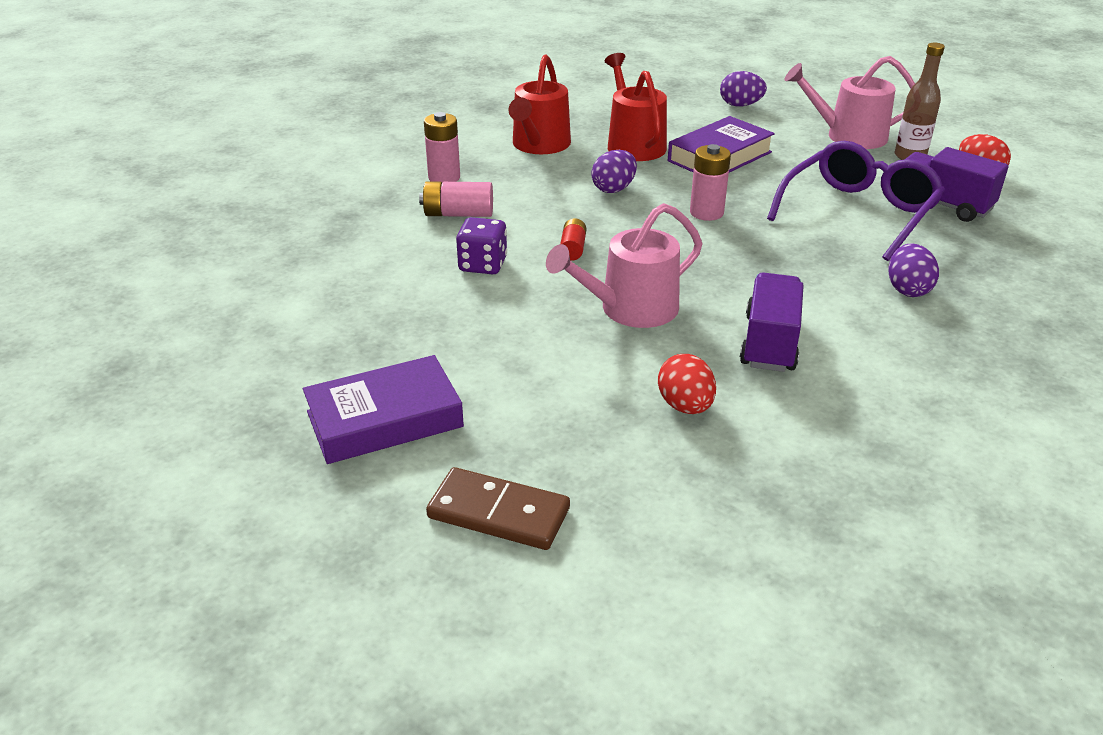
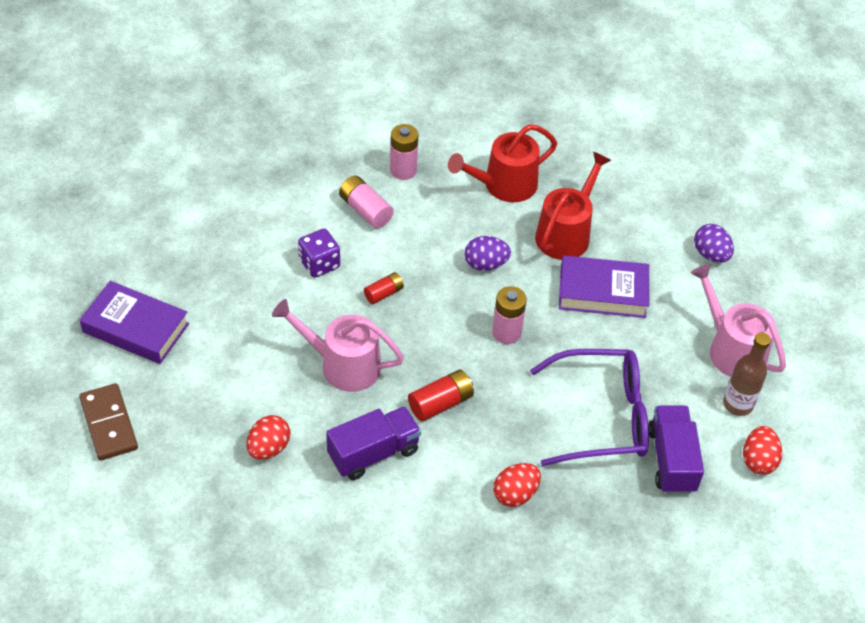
camera: 45 degrees right, 15 degrees up
purple egg [888,243,939,297] -> red egg [493,463,541,507]
none -> red battery [408,369,474,421]

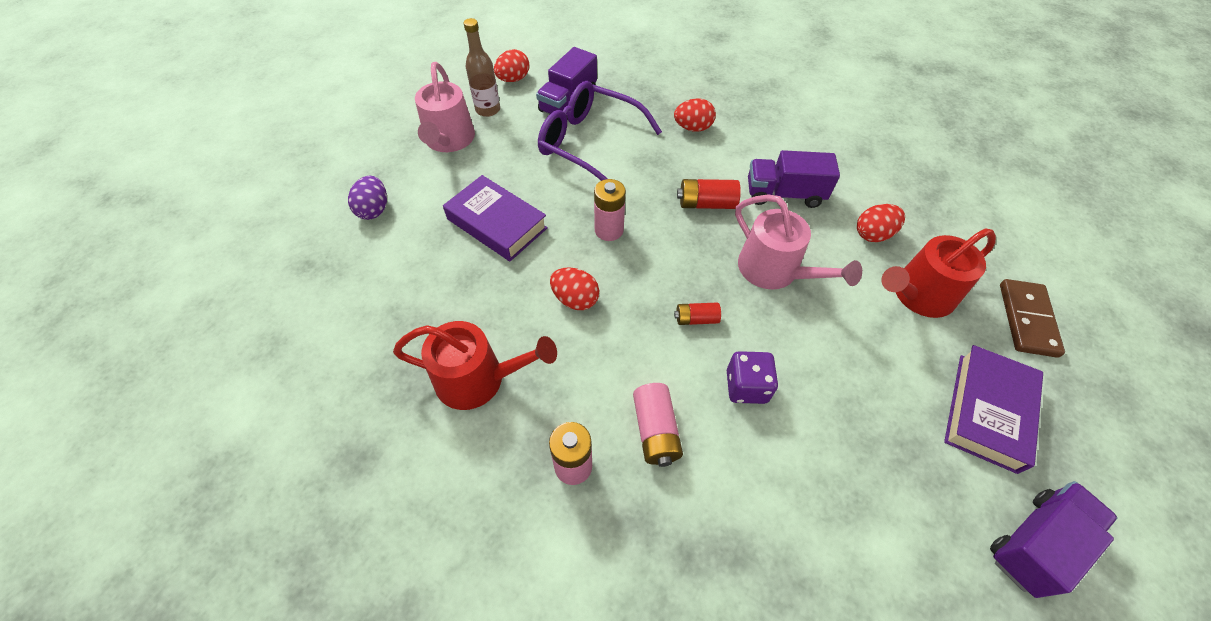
camera: 145 degrees left, 5 degrees up
purple book [80,281,189,364] -> purple book turned 60 degrees clockwise [944,345,1043,474]
purple egg [464,236,511,271] -> red egg [550,267,599,310]
red watering can [535,152,611,260] -> red watering can moved to [881,228,996,318]
none -> purple truck [990,481,1118,598]

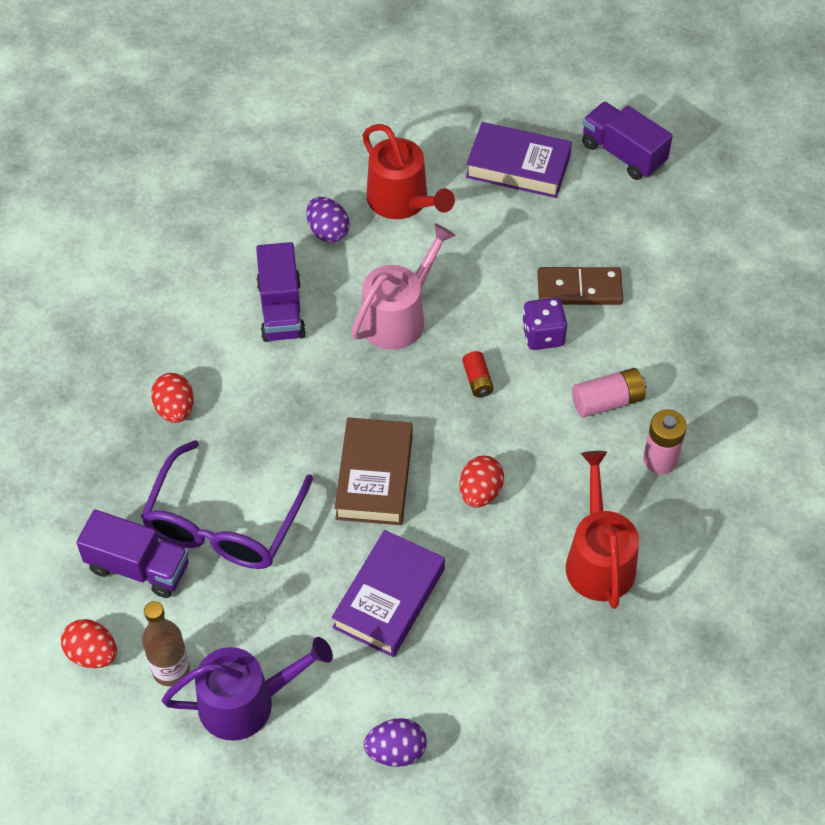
camera: 100 degrees left, 0 degrees up
pink watering can [415,62,475,152] -> purple watering can [162,637,333,741]
pink battery [594,179,626,241] -> brown book [335,417,413,525]
red battery [677,179,741,209] -> none
red egg [857,204,905,242] -> purple egg [306,197,350,243]
brown domino [1000,279,1065,358] -> brown domino moved to [537,267,623,305]

